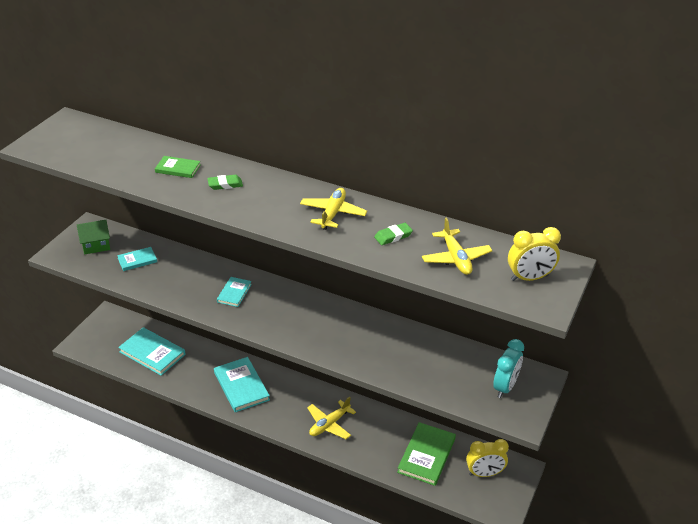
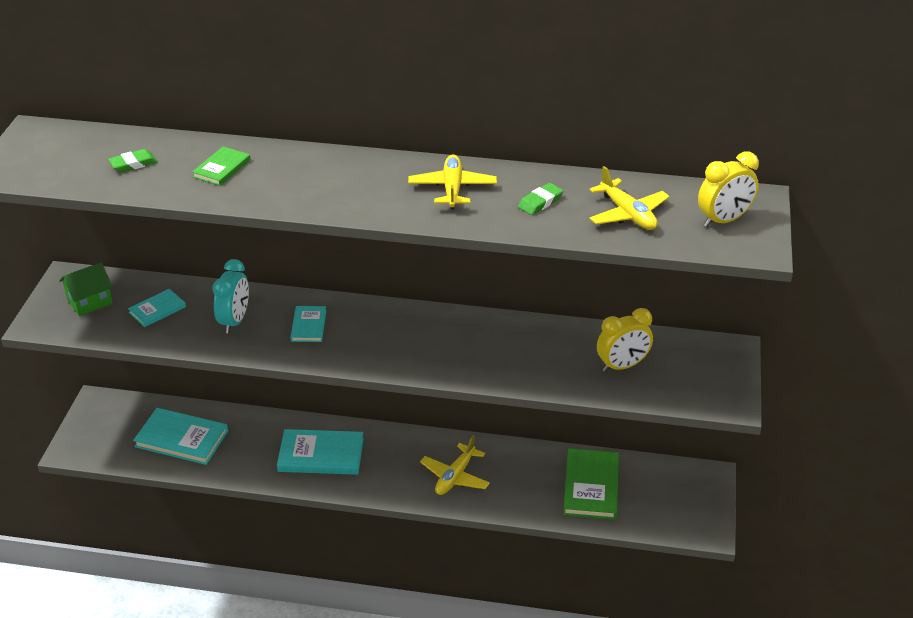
camera: 15 degrees left, 0 degrees up
green book [155,156,201,178] -> green book turned 60 degrees counterclockwise [192,146,251,186]
green eraser [207,175,243,190] -> green eraser moved to [108,149,158,172]
turquoise book [214,357,270,412] -> turquoise book turned 45 degrees counterclockwise [277,429,364,475]
yellow clock [466,439,509,477] -> yellow clock moved to [597,308,653,372]
turquoise clock [493,339,524,398] -> turquoise clock moved to [213,259,249,333]

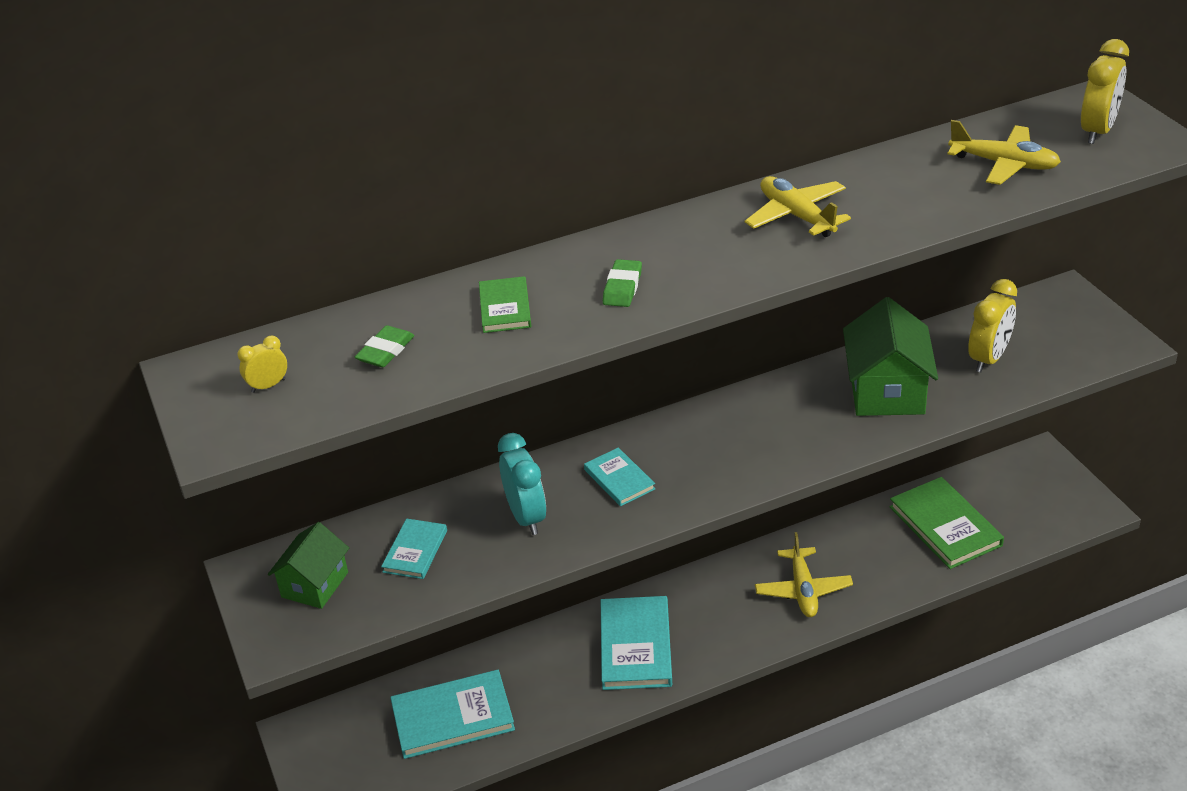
camera: 30 degrees left, 0 degrees up
turquoise book [277,429,364,475] -> turquoise book turned 60 degrees counterclockwise [601,596,672,690]
green eraser [518,183,563,215] -> green eraser moved to [603,259,642,307]
none -> yellow clock [237,336,287,393]
none -> green house [843,297,938,416]

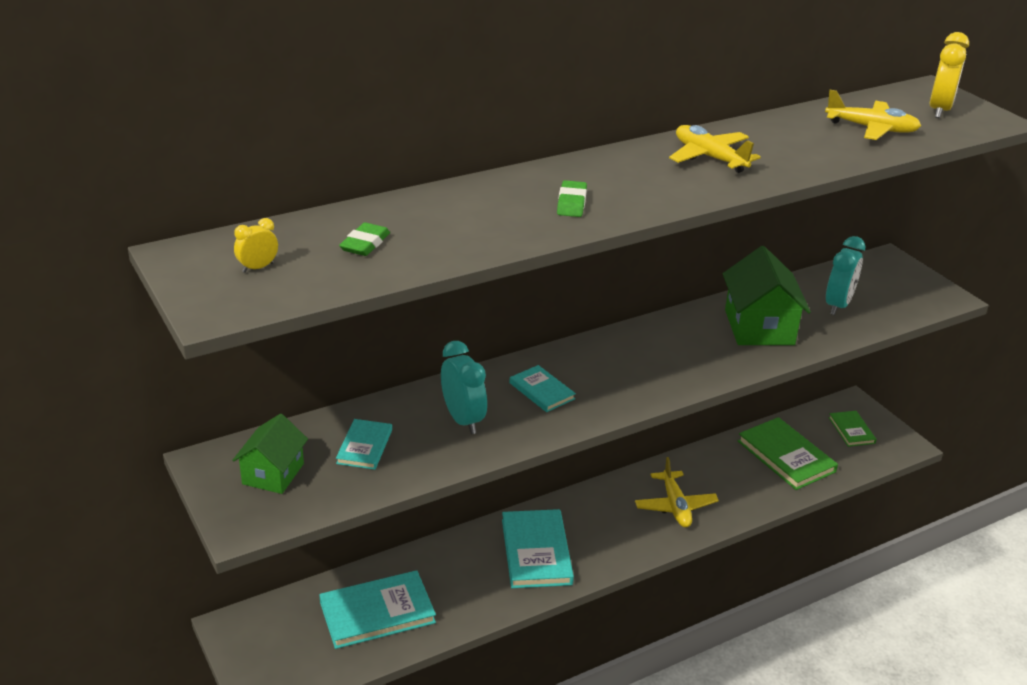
camera: 10 degrees left, 5 degrees down
green book [479,276,531,333] -> green book moved to [829,411,877,447]
yellow clock [968,279,1017,373] -> turquoise clock [826,236,866,315]

